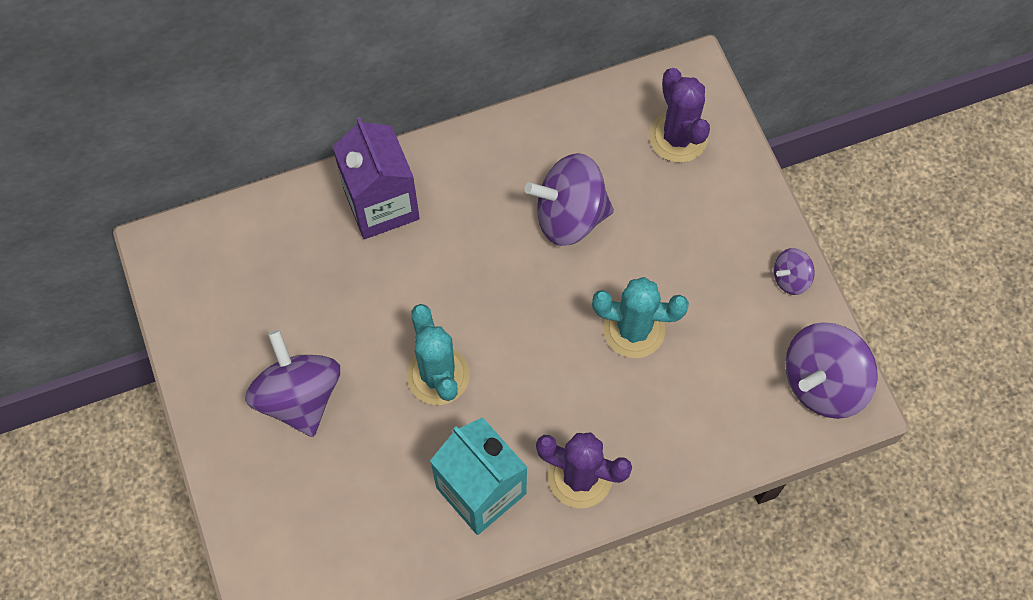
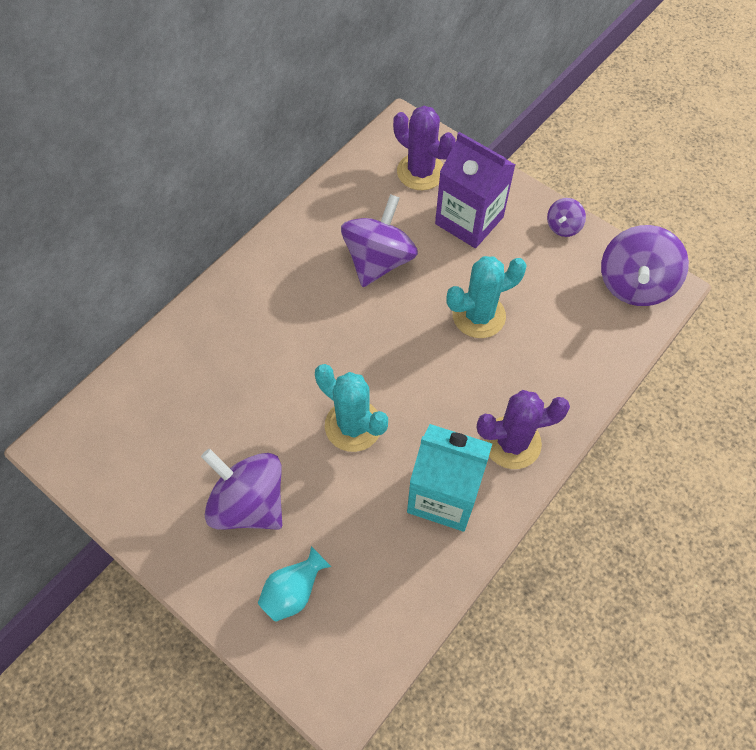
camera: 30 degrees left, 5 degrees down
purple carton [332,117,420,239] -> purple carton moved to [435,132,515,248]
purple spinning top [525,153,614,246] -> purple spinning top turned 150 degrees clockwise [341,194,418,287]
none -> turquoise vase [258,546,331,622]

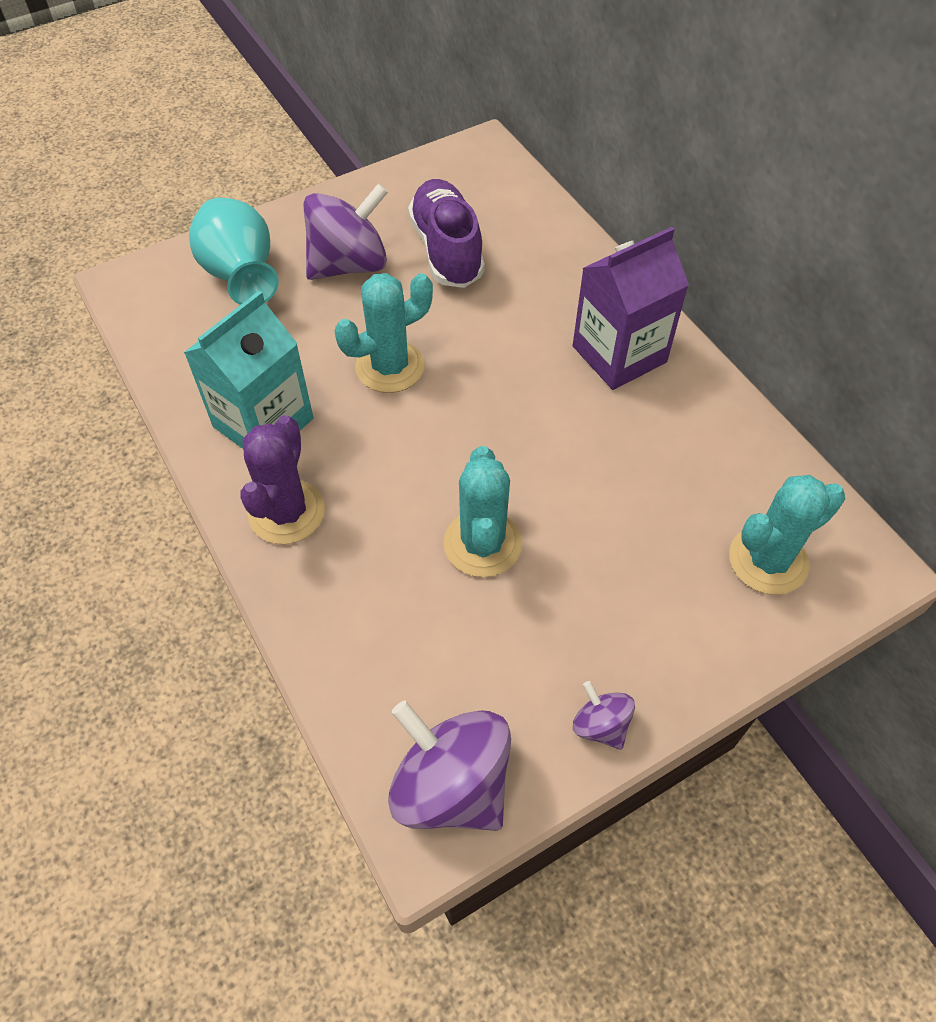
camera: 110 degrees right, 5 degrees down
turquoise vase [258,546,331,622] -> turquoise vase [189,197,279,305], size x1.64
purple spinning top [341,194,418,287] -> none
purple cactus [393,106,456,190] -> turquoise cactus [729,475,845,595]
purple carton [435,132,515,248] -> purple carton moved to [573,227,689,390]
none -> purple shoe [408,179,485,288]

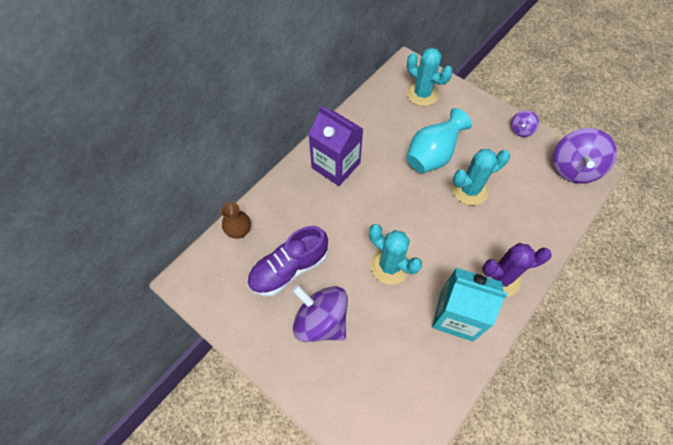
camera: 110 degrees left, 5 degrees up
turquoise vase [189,197,279,305] -> turquoise vase moved to [406,108,472,173]
none -> brown vase [221,202,251,239]

